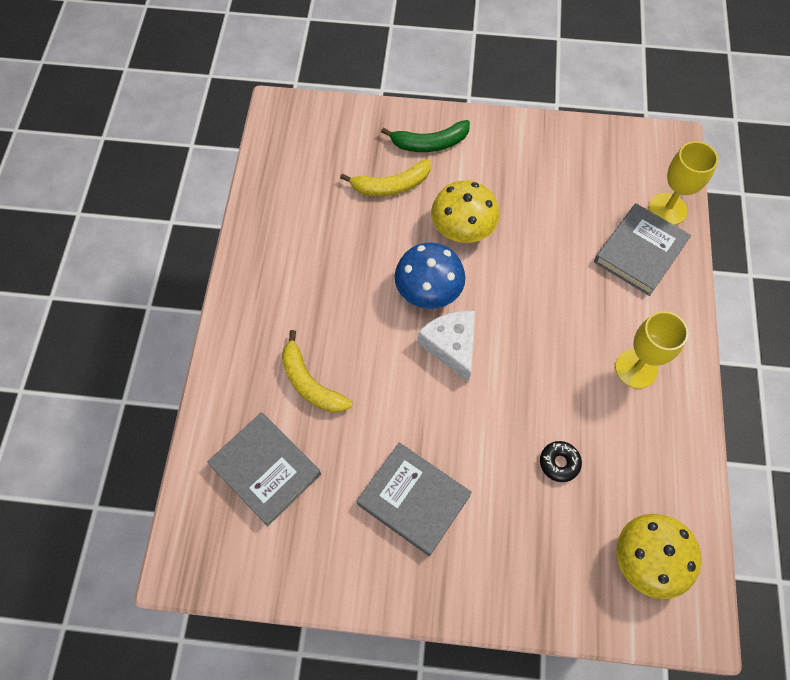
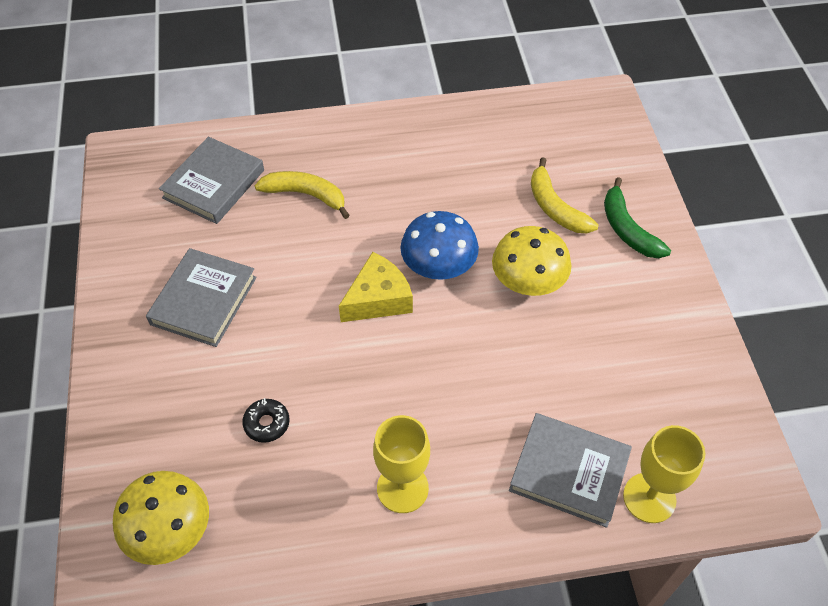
camera: 75 degrees right, 10 degrees down
yellow banana [282,330,352,413] -> yellow banana turned 75 degrees clockwise [255,171,350,219]
white cheese [417,311,475,383] -> yellow cheese [339,252,413,322]

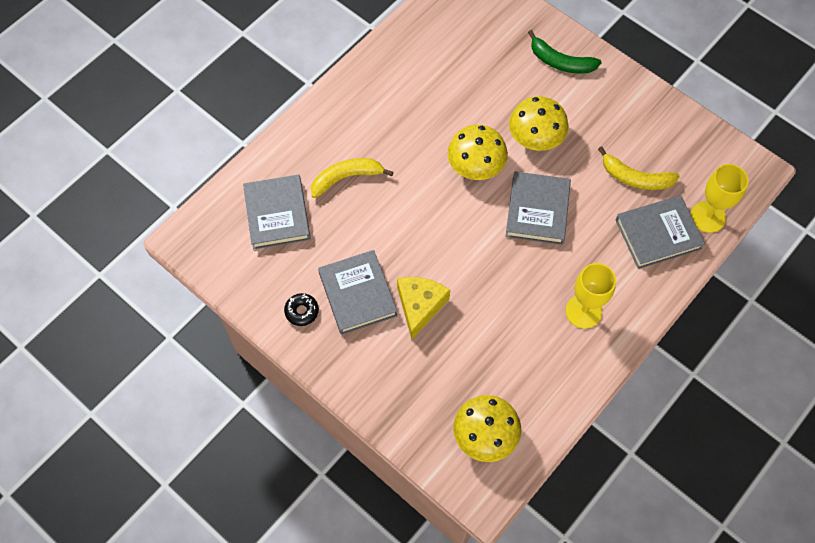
camera: 40 degrees left, 10 degrees up
black donut [242,398,290,443] -> black donut moved to [284,293,319,326]
yellow cheese [339,252,413,322] -> yellow cheese moved to [397,277,450,339]
blue mushroom [400,211,479,280] -> yellow mushroom [448,125,508,180]
yellow banana [531,157,599,233] -> yellow banana moved to [598,146,680,190]
none -> grey book [506,171,571,245]

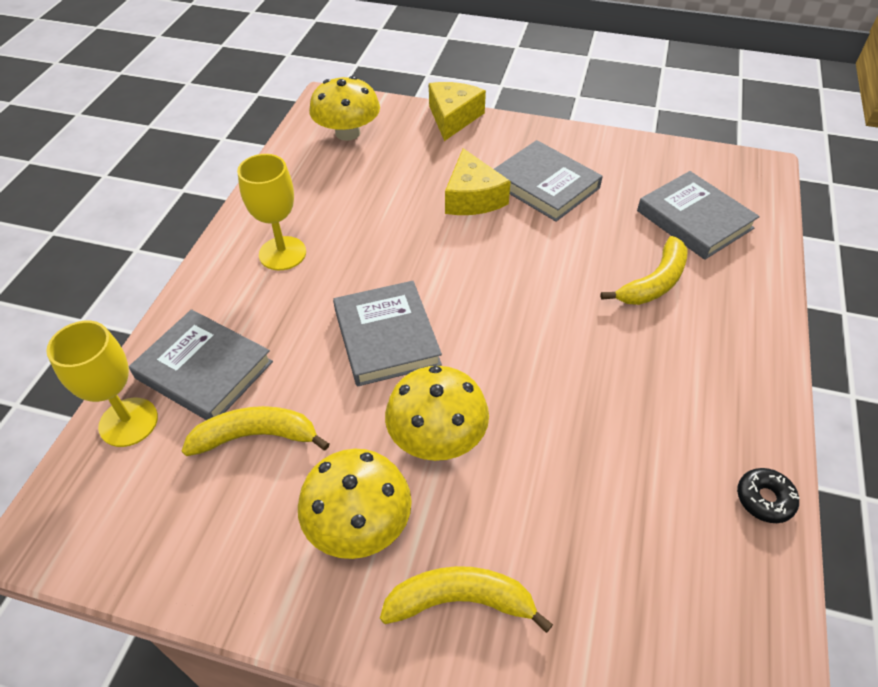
camera: 155 degrees right, 15 degrees down
black donut [284,293,319,326] -> black donut moved to [737,468,799,523]
yellow mushroom [448,125,508,180] -> yellow mushroom moved to [298,449,412,559]
green banana [528,30,602,74] -> yellow banana [380,566,553,633]
grey book [615,195,705,269] -> grey book turned 75 degrees clockwise [129,309,273,420]
none -> yellow cheese [429,82,486,141]

